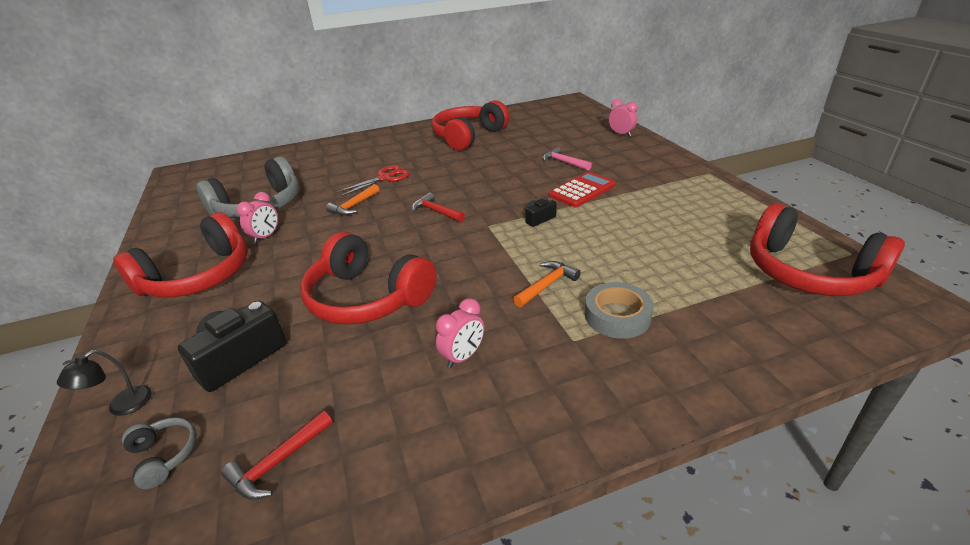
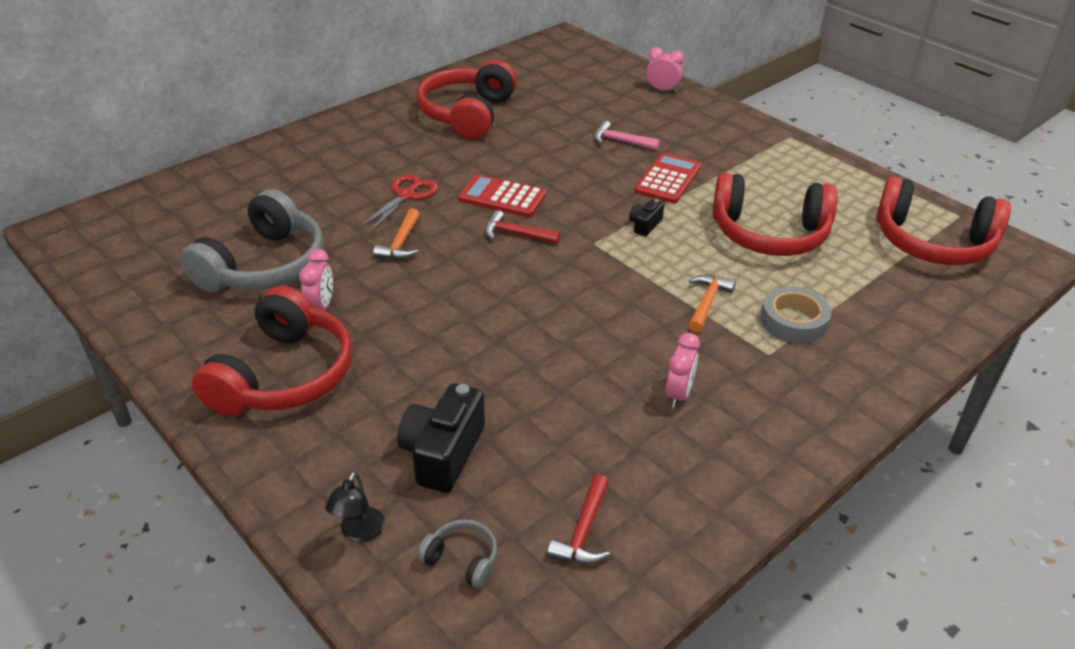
camera: 25 degrees left, 5 degrees up
red headphones [300,232,436,325] -> red headphones moved to [712,173,838,256]
none -> red calculator [458,174,546,217]

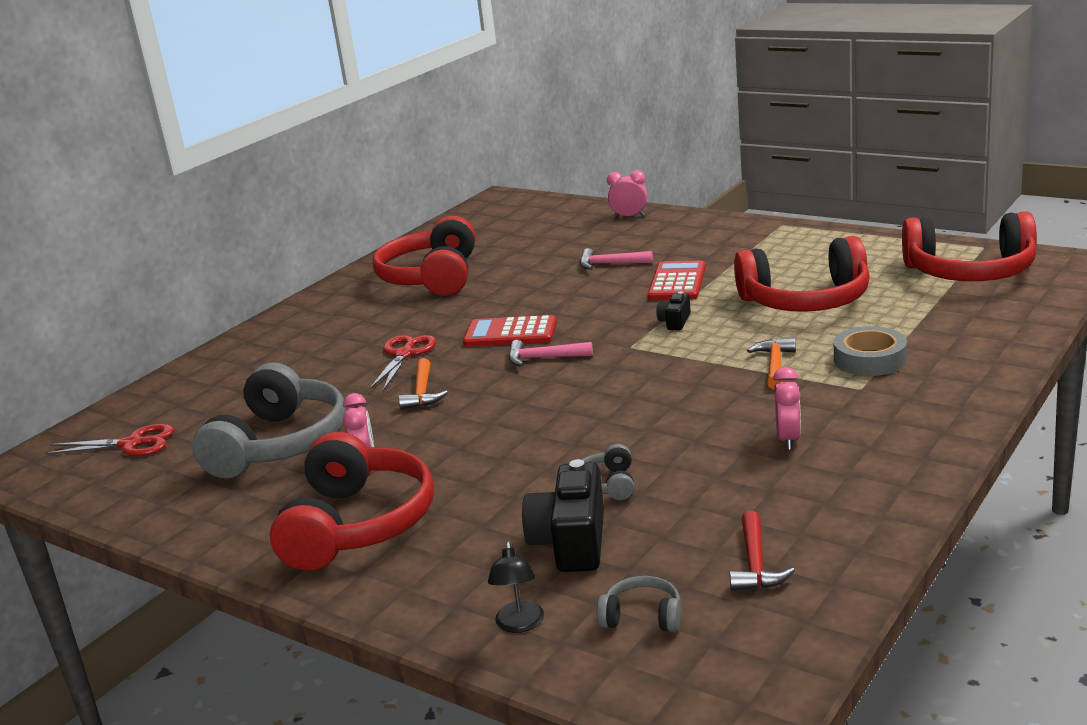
camera: 10 degrees left, 15 degrees down
red hammer [485,210,561,244] -> pink hammer [508,340,593,366]
none -> red scissors [45,424,174,456]
none -> grey headphones [582,444,635,500]

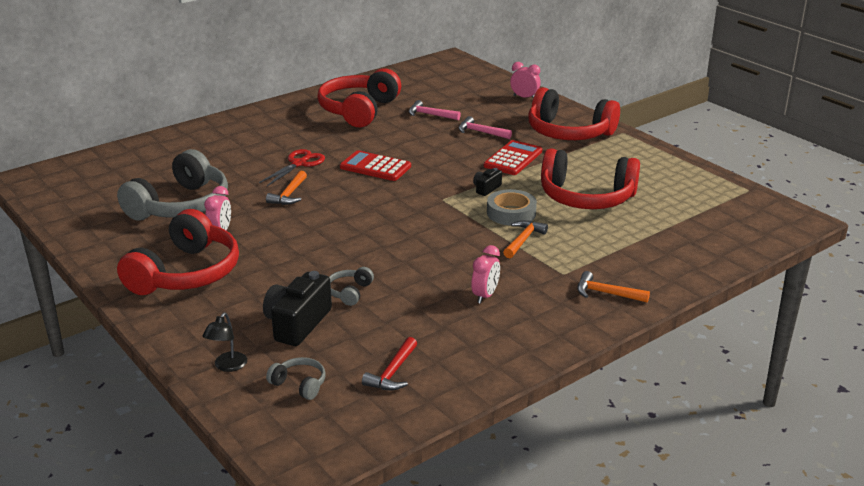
camera: 15 degrees right, 5 degrees up
red scissors [45,424,174,456] -> none
pink hammer [508,340,593,366] -> pink hammer moved to [409,100,461,120]
grey tape [834,326,907,376] -> grey tape moved to [487,189,537,226]
red headphones [902,211,1037,281] -> red headphones moved to [528,87,620,140]
none -> orange hammer [577,271,650,303]

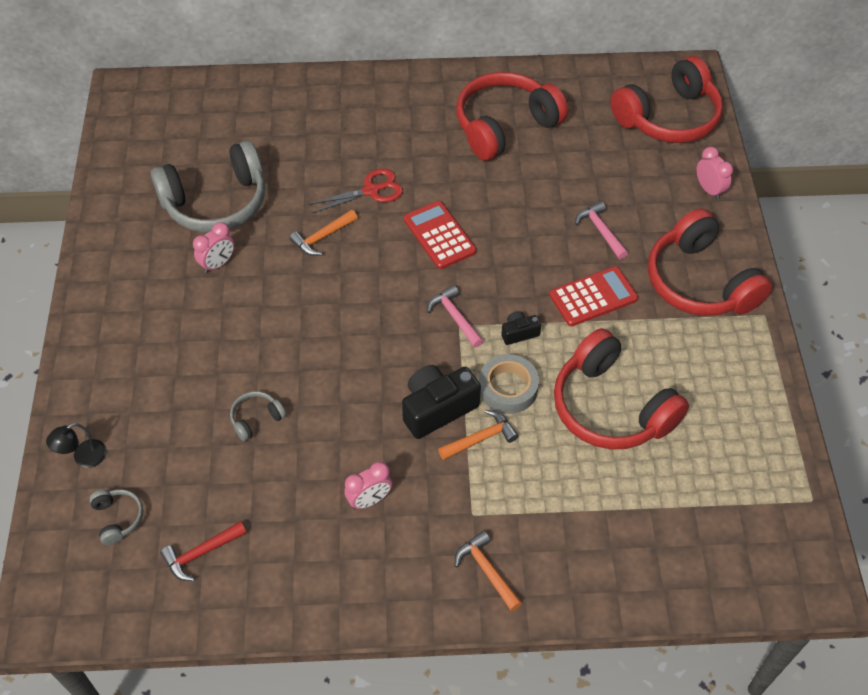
camera: 35 degrees right, 25 degrees up
red headphones [117,209,239,295] -> red headphones moved to [611,56,723,143]
black camera [263,271,332,346] -> black camera moved to [402,365,481,439]
pink hammer [409,100,461,120] -> pink hammer moved to [427,285,484,348]

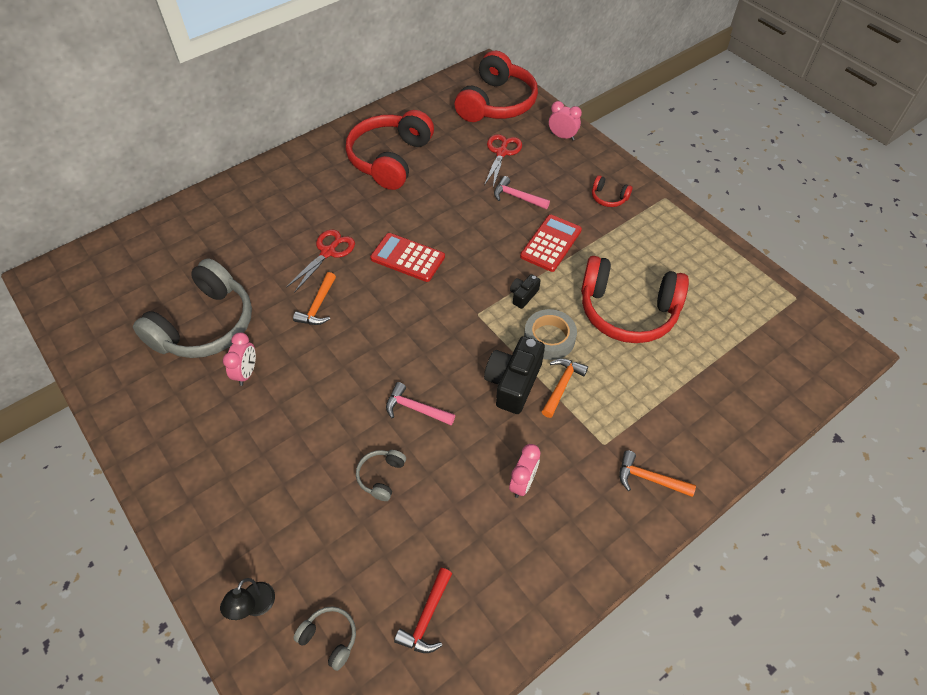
camera: 35 degrees left, 0 degrees up
pink hammer [427,285,484,348] -> pink hammer moved to [386,382,455,425]
red headphones [648,208,772,316] -> red headphones [592,175,632,207], size x0.42
none -> red scissors [484,134,522,187]

